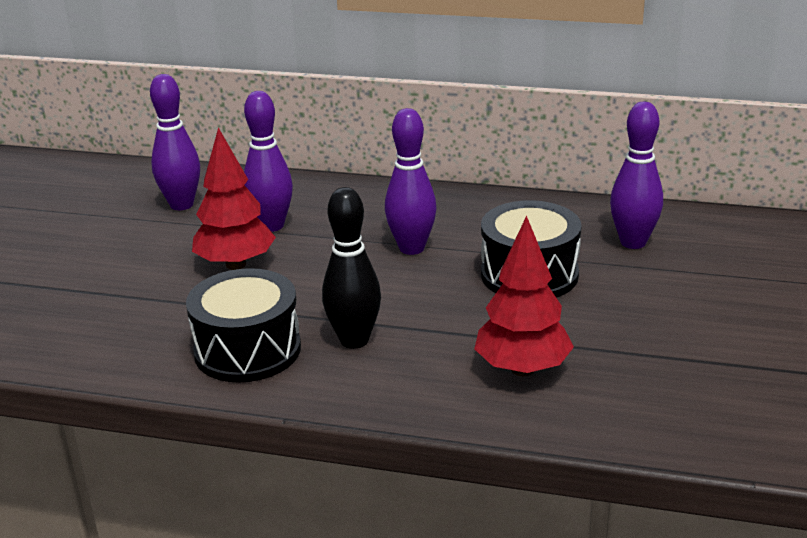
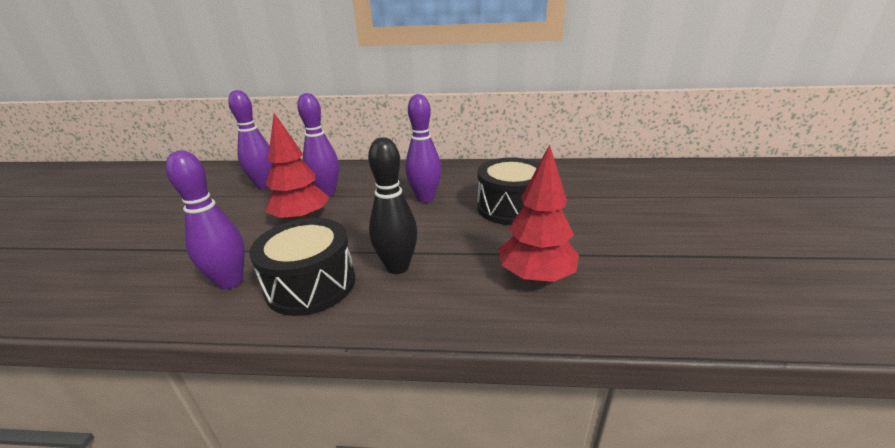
camera: 10 degrees left, 0 degrees up
purple bowling pin [610,102,663,249] -> purple bowling pin moved to [166,151,245,289]

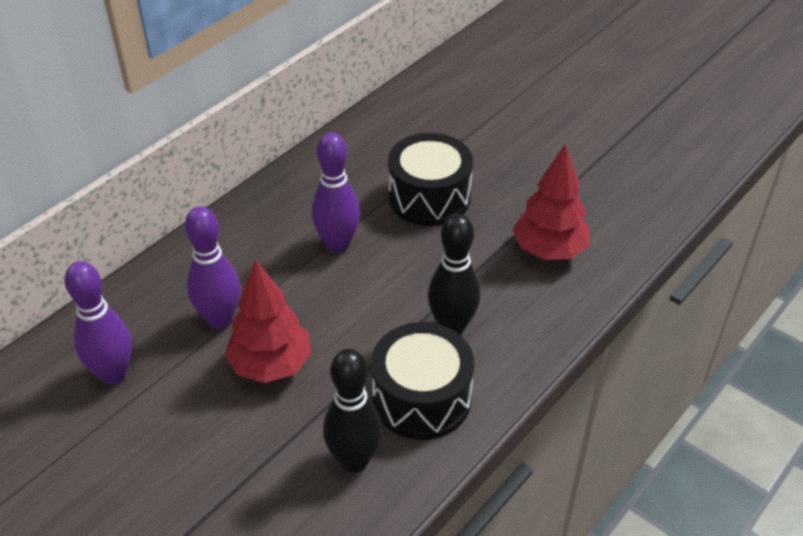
camera: 55 degrees left, 15 degrees up
purple bowling pin [166,151,245,289] -> black bowling pin [323,349,382,472]

